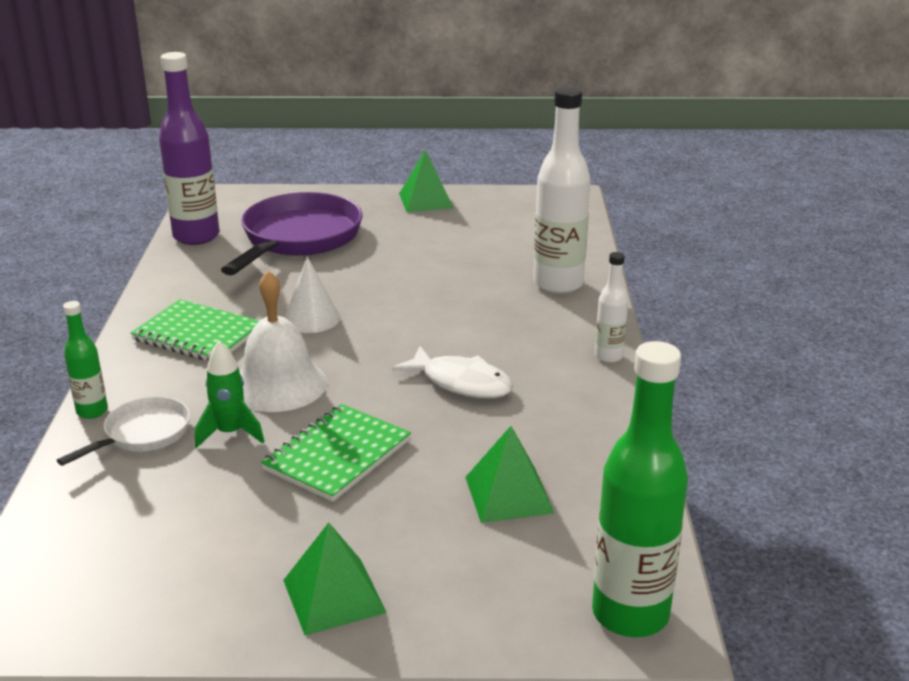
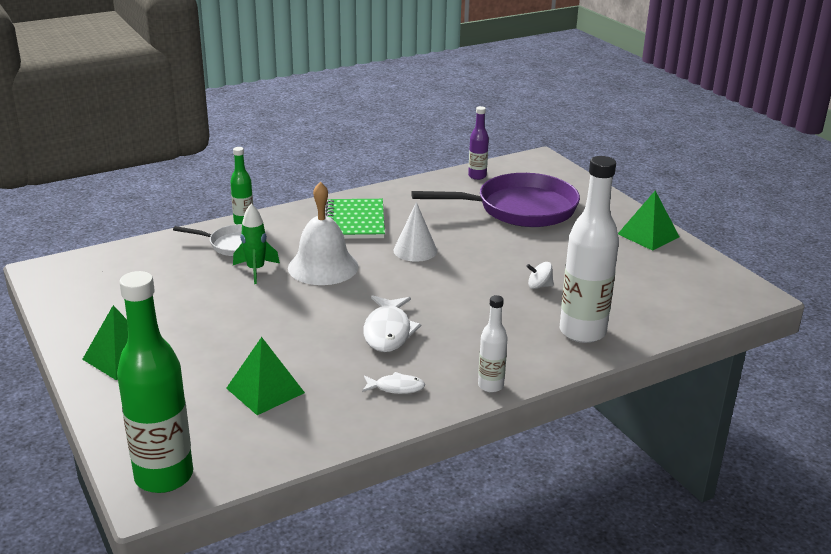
camera: 60 degrees right, 0 degrees up
purple bottle [159,52,220,245] -> purple bottle [468,106,489,180], size x0.51
green notebook [261,404,411,502] -> none
none -> white fish [362,372,425,394]
none -> white spinning top [526,262,554,289]

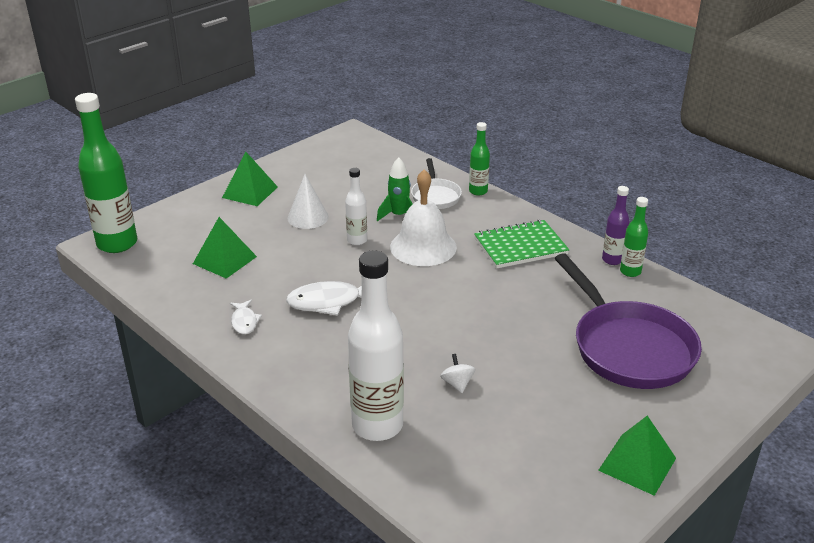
camera: 75 degrees right, 5 degrees up
white cone [394,202,437,262] -> white cone moved to [288,174,329,229]
purple bottle [468,106,489,180] -> purple bottle moved to [602,186,629,265]
white bottle [478,295,508,392] -> white bottle moved to [345,168,367,245]
none -> green bottle [620,197,648,277]

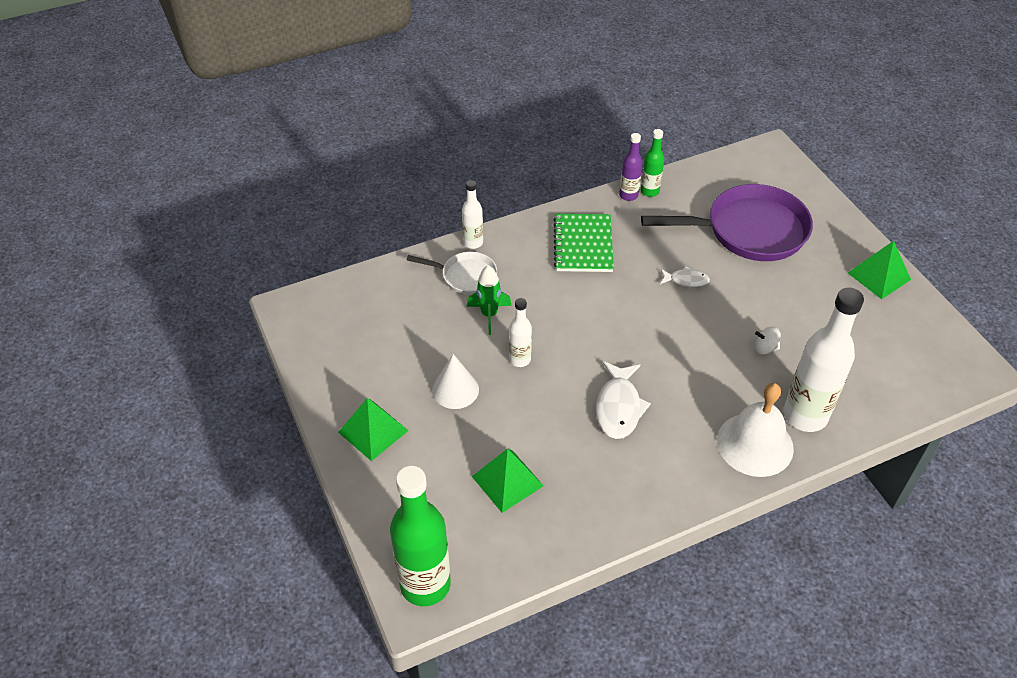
camera: 70 degrees left, 15 degrees up
white fish [230,300,262,334] -> white fish moved to [660,266,710,287]
white bell [390,169,457,266] -> white bell moved to [717,383,794,477]
green bottle [469,122,490,196] -> white bottle [462,180,483,249]

